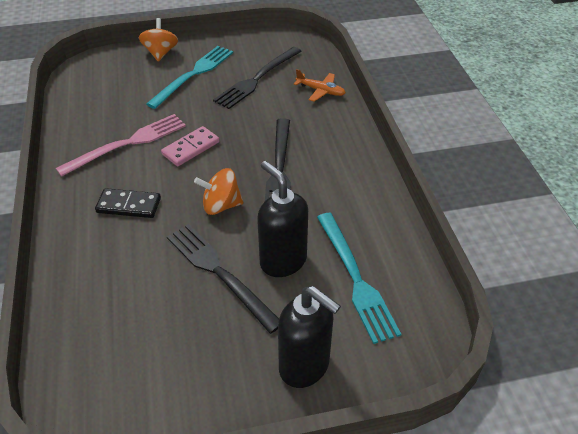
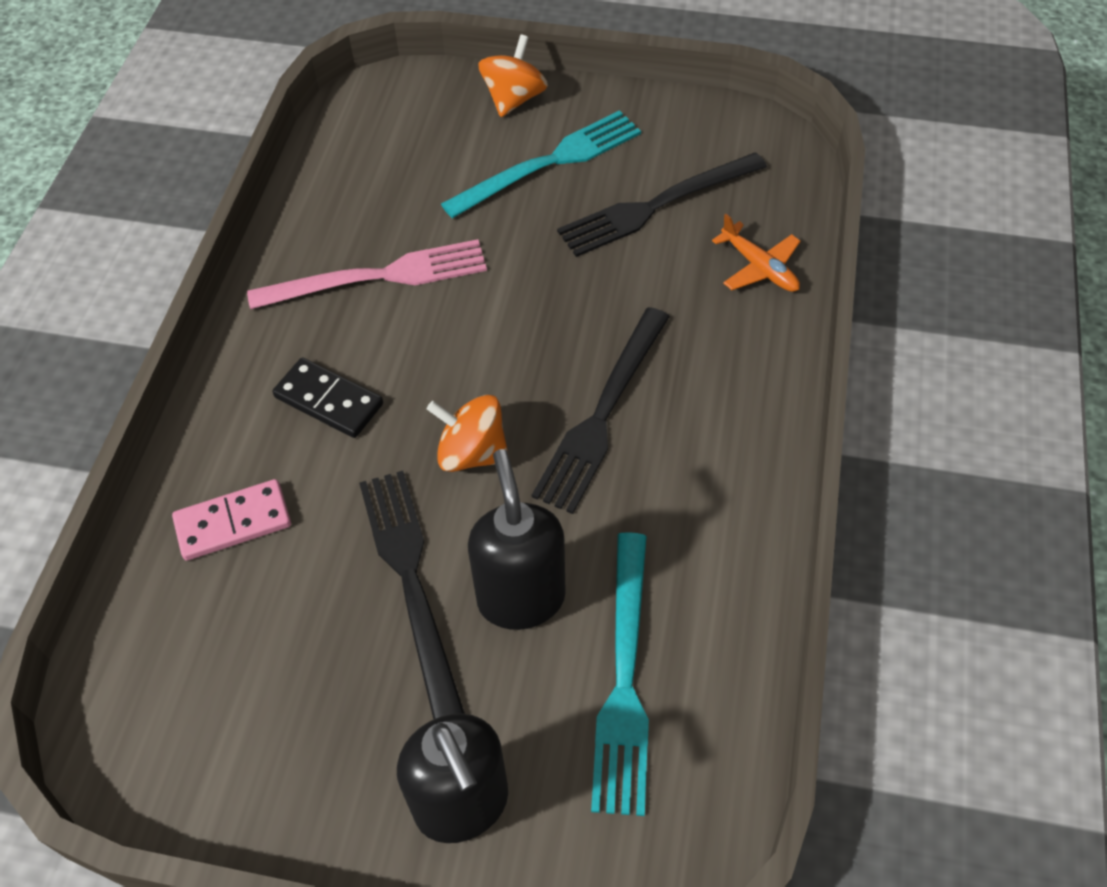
camera: 25 degrees right, 10 degrees up
pink domino [161,126,219,166] -> pink domino moved to [172,479,291,561]

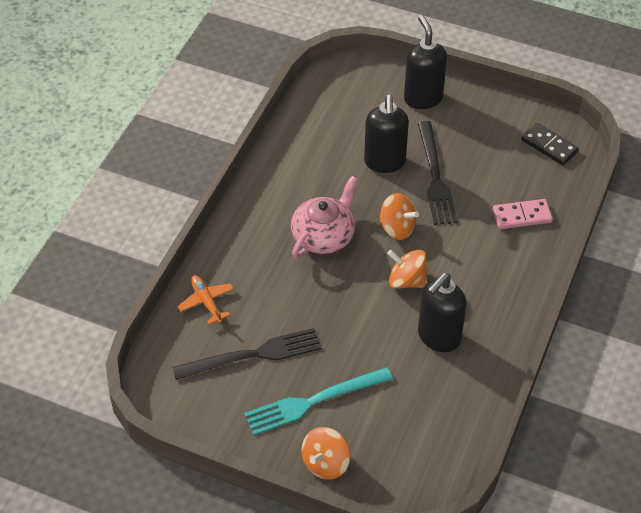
camera: 170 degrees left, 5 degrees down
pink fork [247,239,487,309] -> black soap dispenser [418,273,467,352]
black domino [273,358,383,438] -> black domino moved to [521,123,579,165]
black fork [532,307,670,514] -> pink teapot [291,176,358,258]
turquoise fork [591,532,649,816] -> none
none -> orange spinning top [387,250,427,289]

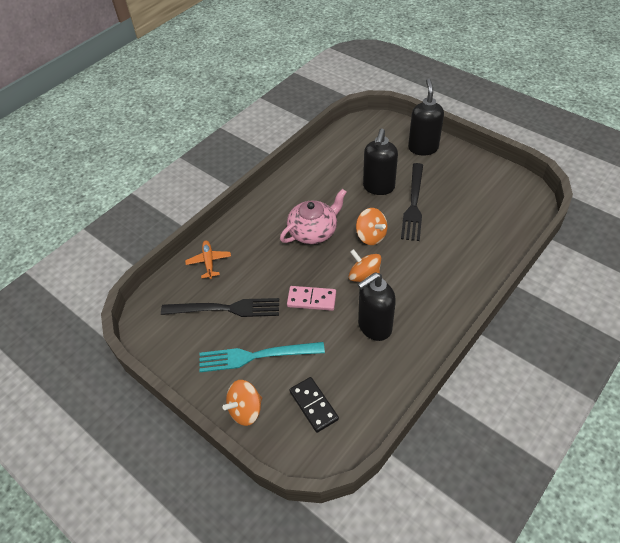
camera: 20 degrees right, 0 degrees up
pink domino [493,199,553,229] -> pink domino moved to [287,286,336,311]
black domino [521,123,579,165] -> black domino moved to [289,377,339,433]

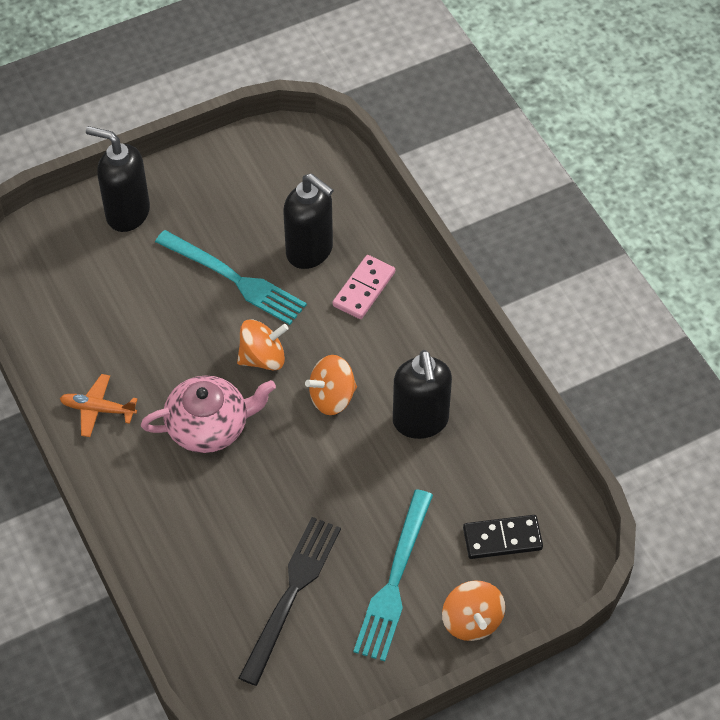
camera: 70 degrees left, 5 degrees up
orange plane [185,240,231,279] -> orange plane moved to [60,374,138,437]
pink teapot [280,189,347,244] -> pink teapot turned 90 degrees clockwise [141,375,276,453]
pink domino [287,286,336,311] -> pink domino moved to [333,255,395,319]
black soap dispenser [363,128,398,195] -> black soap dispenser moved to [283,173,334,269]
black fork [401,163,423,241] -> turquoise fork [155,230,307,325]

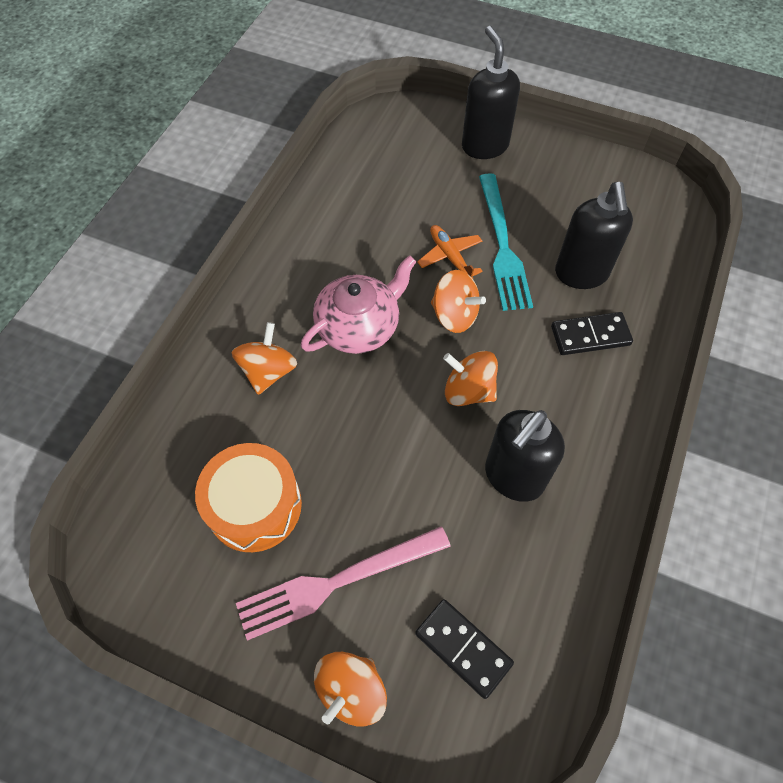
camera: 50 degrees right, 5 degrees up
orange plane [60,374,138,437] -> orange plane moved to [417,225,483,279]
pink teapot [141,375,276,453] -> pink teapot turned 75 degrees counterclockwise [301,255,417,354]
black fork [239,517,341,686] -> orange drum [195,443,302,552]
pink domino [333,255,395,319] -> black domino [551,312,633,355]
turquoise fork [353,489,433,661] -> pink fork [236,526,451,641]
none -> orange spinning top [232,322,297,395]

